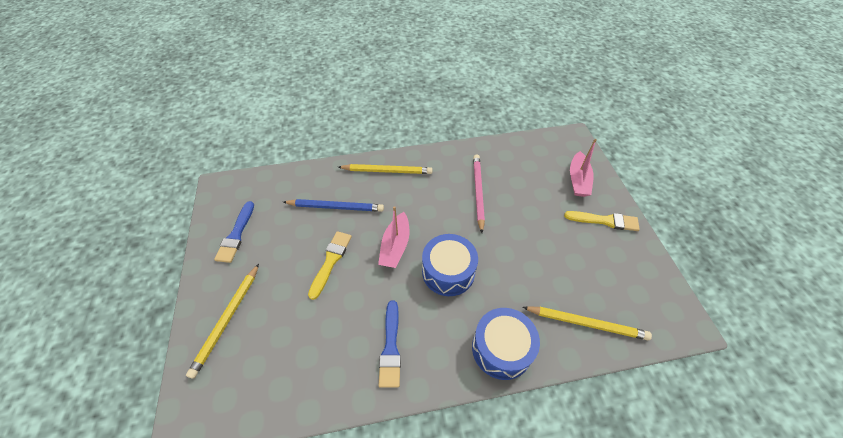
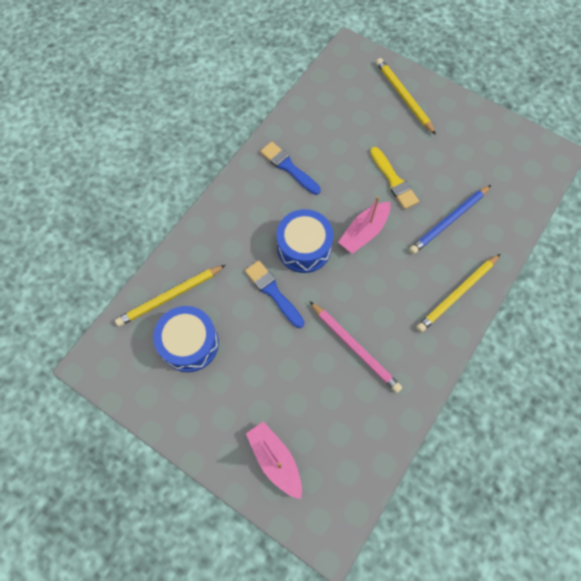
camera: 135 degrees right, 15 degrees up
blue brush [214,201,254,263] -> blue brush moved to [245,261,304,328]
pink boat [378,206,409,268] -> pink boat turned 105 degrees counterclockwise [338,196,390,254]
blue drum [472,308,540,380] -> blue drum moved to [153,306,219,372]
yellow brush [564,211,640,231] -> none

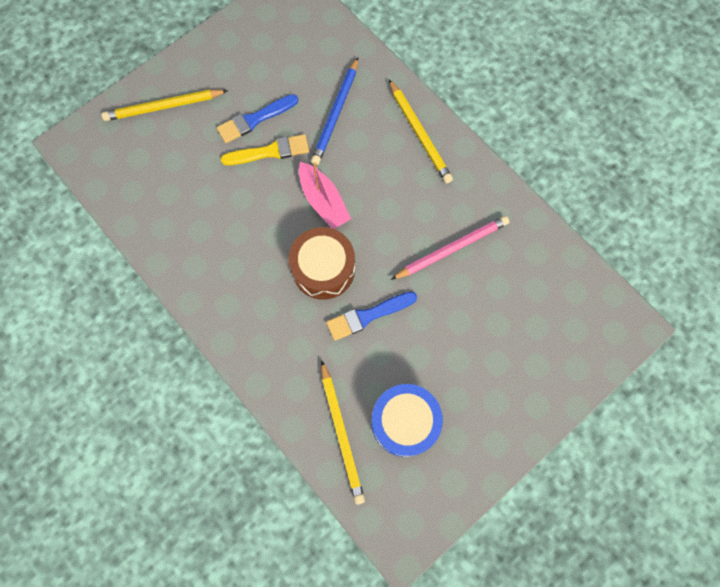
camera: 75 degrees left, 5 degrees up
pink boat [246,422,302,499] -> none
blue brush [260,142,321,195] -> blue brush moved to [217,94,298,143]
blue drum [276,209,333,273] -> brown drum [289,227,355,300]
blue pencil [409,185,491,254] -> blue pencil turned 45 degrees clockwise [311,57,358,165]

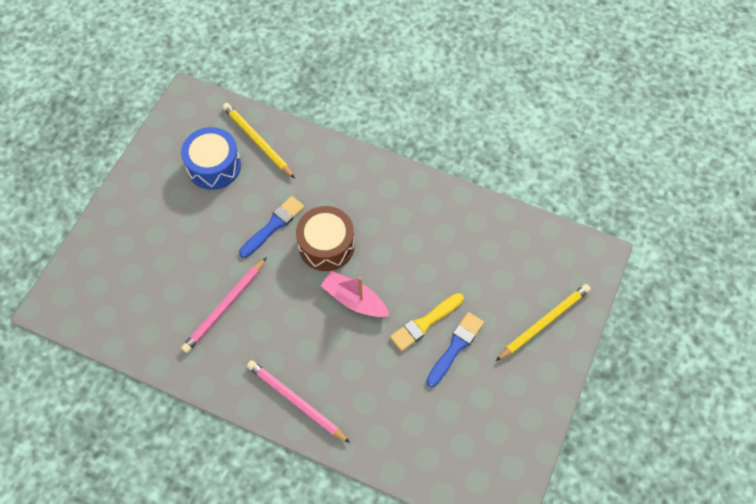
camera: 155 degrees right, 10 degrees down
blue pencil [311,57,358,165] -> none
yellow pencil [389,79,453,183] -> pink pencil [247,360,350,443]

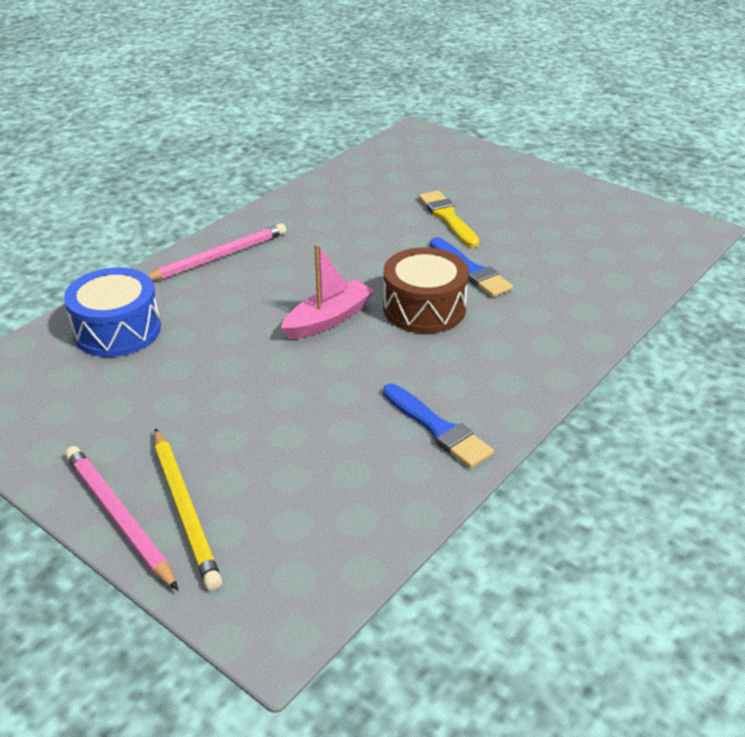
camera: 105 degrees right, 25 degrees down
blue drum [181,127,241,190] -> blue drum moved to [64,267,161,357]
pink pencil [181,257,267,353] -> pink pencil moved to [65,446,178,590]
yellow pencil [222,103,295,179] -> none
yellow brush [390,293,464,351] -> yellow brush moved to [419,191,479,248]
blue brush [426,312,484,387] -> blue brush moved to [383,384,494,468]

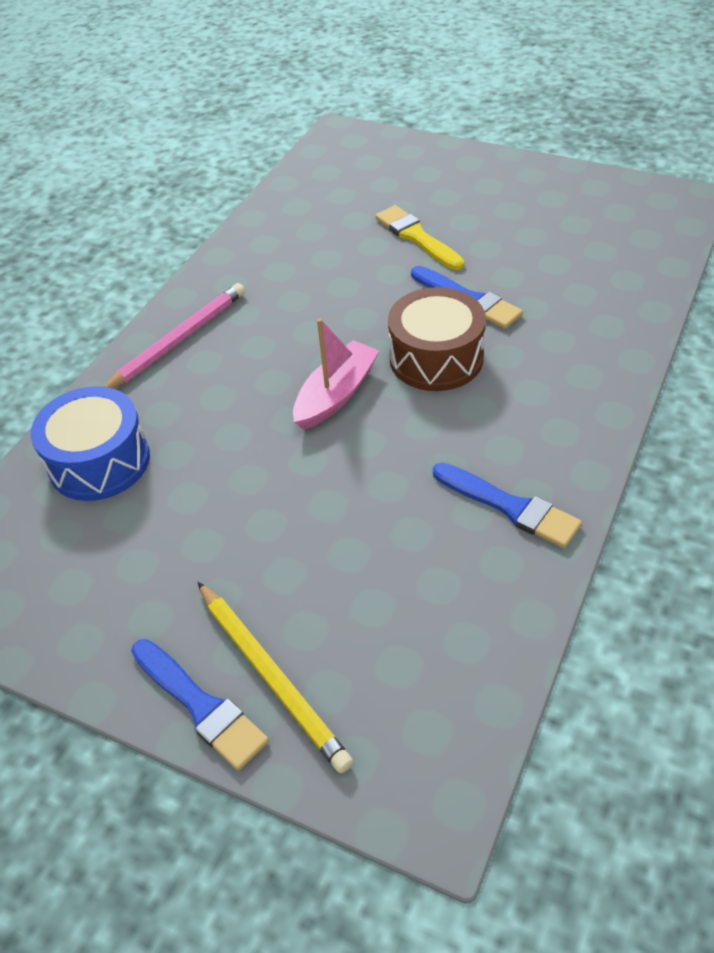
camera: 10 degrees left, 10 degrees up
pink pencil [65,446,178,590] -> blue brush [131,639,269,771]

